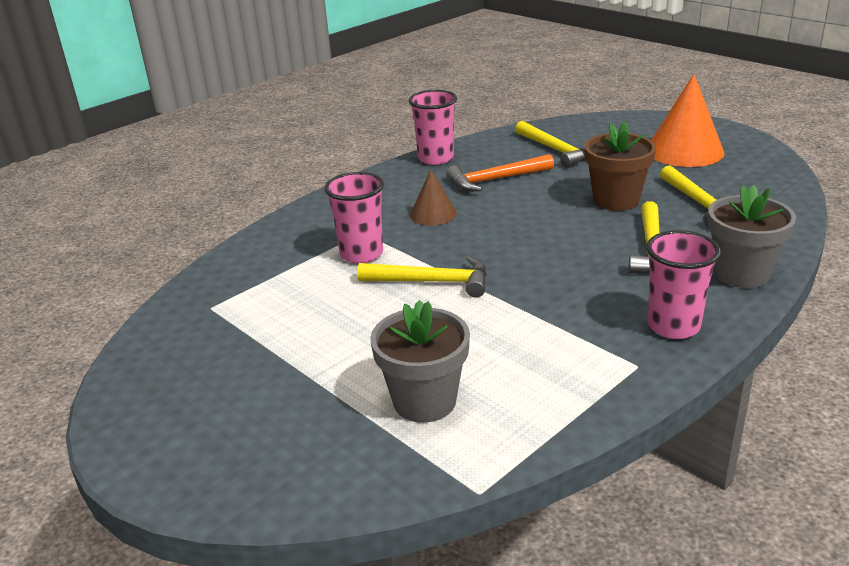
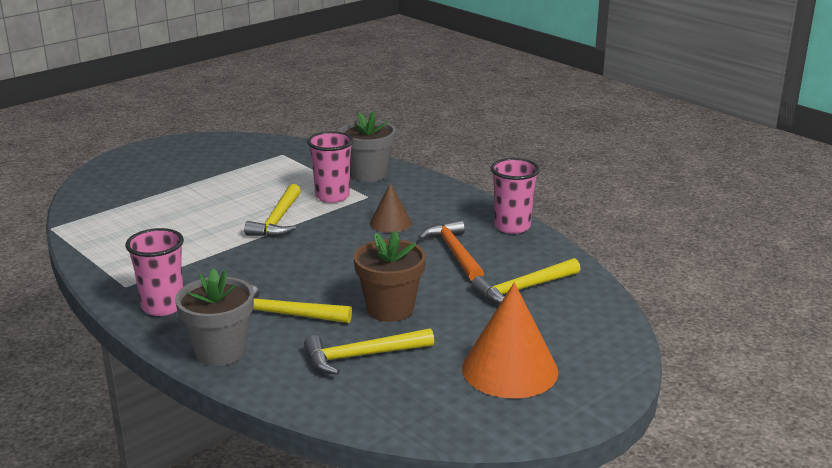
camera: 90 degrees right, 5 degrees down
grey flower pot [370,300,470,423] -> grey flower pot moved to [340,111,396,182]

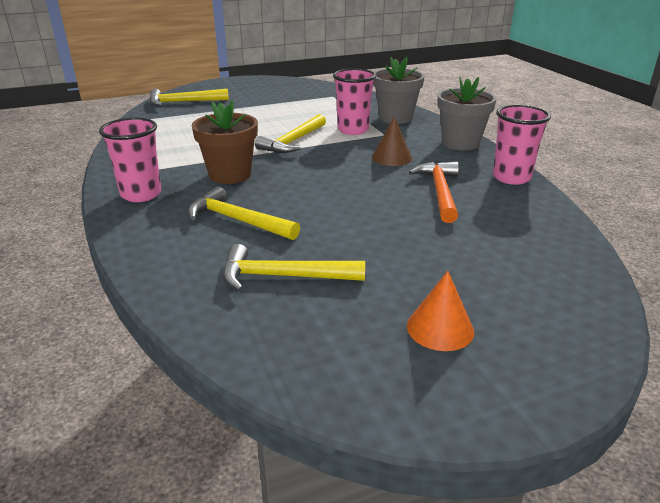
camera: 20 degrees right, 5 degrees up
grey flower pot [175,268,254,366] -> grey flower pot moved to [437,77,497,151]
brown flower pot [354,230,426,322] -> brown flower pot moved to [192,100,258,184]
orange cone [462,282,558,398] -> orange cone [407,271,474,351], size x0.56
yellow hammer [471,258,580,305] -> yellow hammer moved to [149,89,229,106]

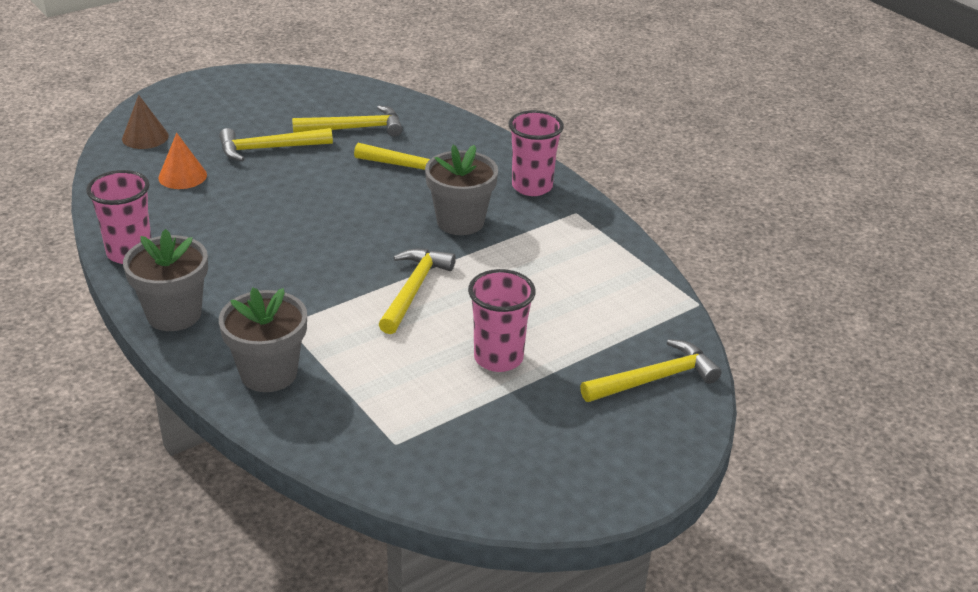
camera: 165 degrees right, 5 degrees up
brown flower pot [192,100,258,184] -> grey flower pot [425,145,498,235]
pink cup [333,68,376,135] -> pink cup moved to [468,269,536,372]
brown cone [372,116,412,166] -> brown cone moved to [122,95,169,149]
orange cone [407,271,474,351] -> orange cone moved to [158,133,207,189]
orange hammer [409,162,459,223] -> none
none -> yellow hammer [219,128,333,161]

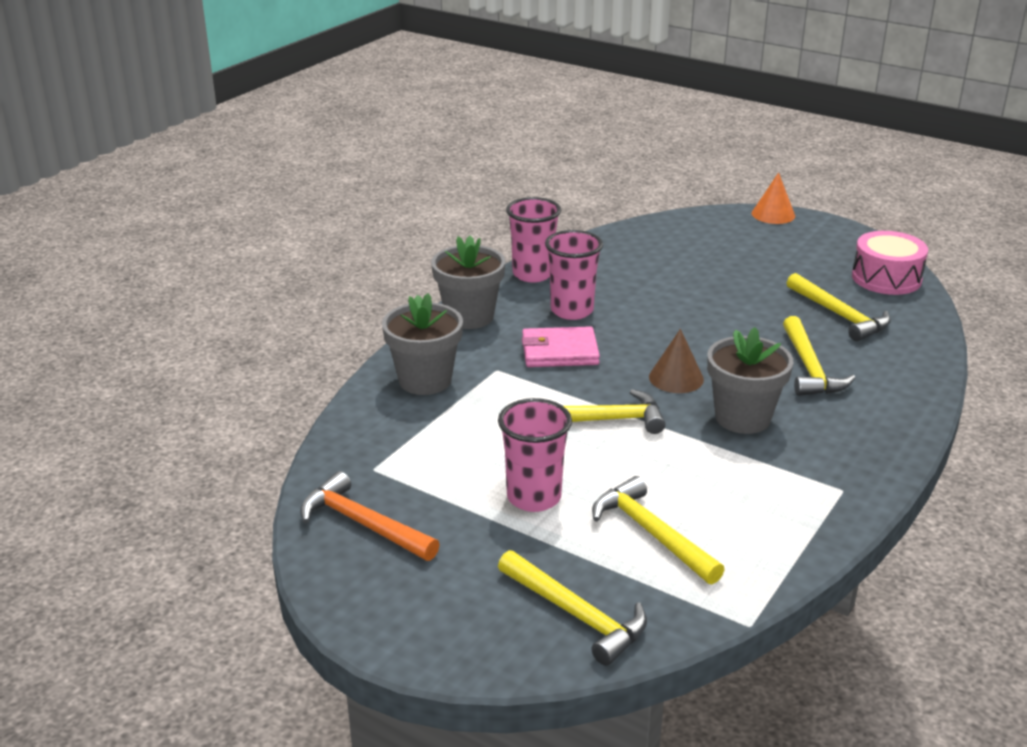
camera: 70 degrees right, 5 degrees down
brown cone [122,95,169,149] -> brown cone moved to [649,329,704,393]
orange cone [158,133,207,189] -> orange cone moved to [752,173,795,224]
yellow hammer [219,128,333,161] -> yellow hammer moved to [592,476,725,584]
pink cup [508,110,564,196] -> pink cup moved to [545,230,603,320]
none -> orange hammer [300,471,440,561]
none -> pink wallet [522,326,600,367]
none -> pink drum [852,231,928,295]

